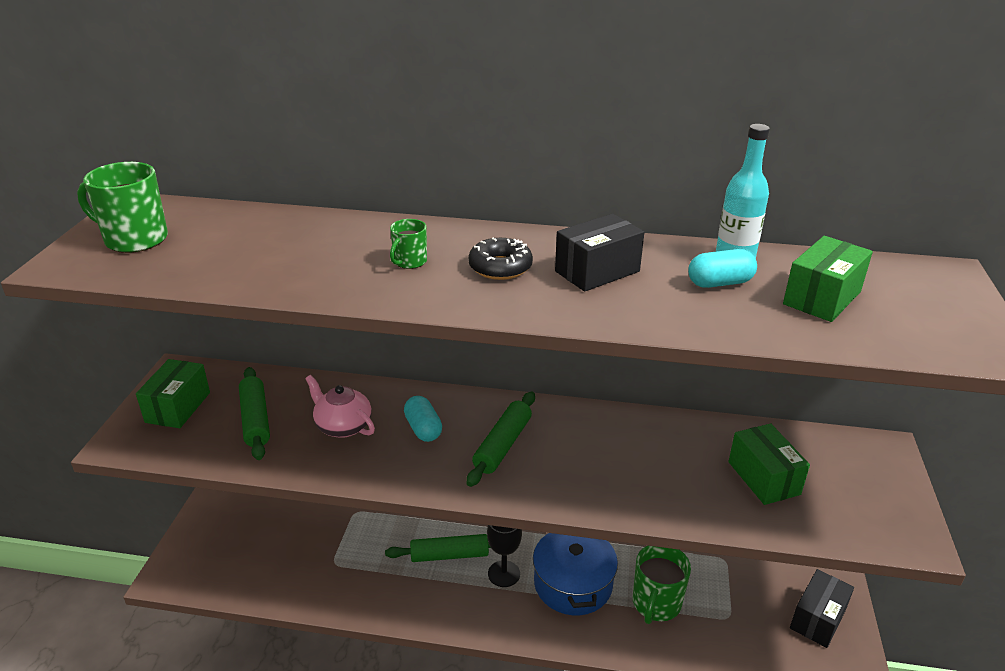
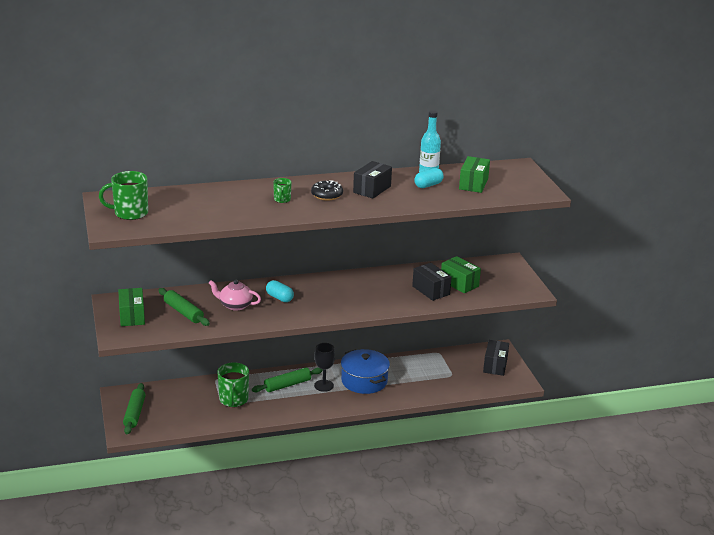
camera: 25 degrees left, 5 degrees down
green rolling pin [467,391,535,487] -> green rolling pin moved to [123,383,146,434]
green mug [633,546,691,624] -> green mug moved to [218,362,249,407]
none -> black box [412,263,452,301]

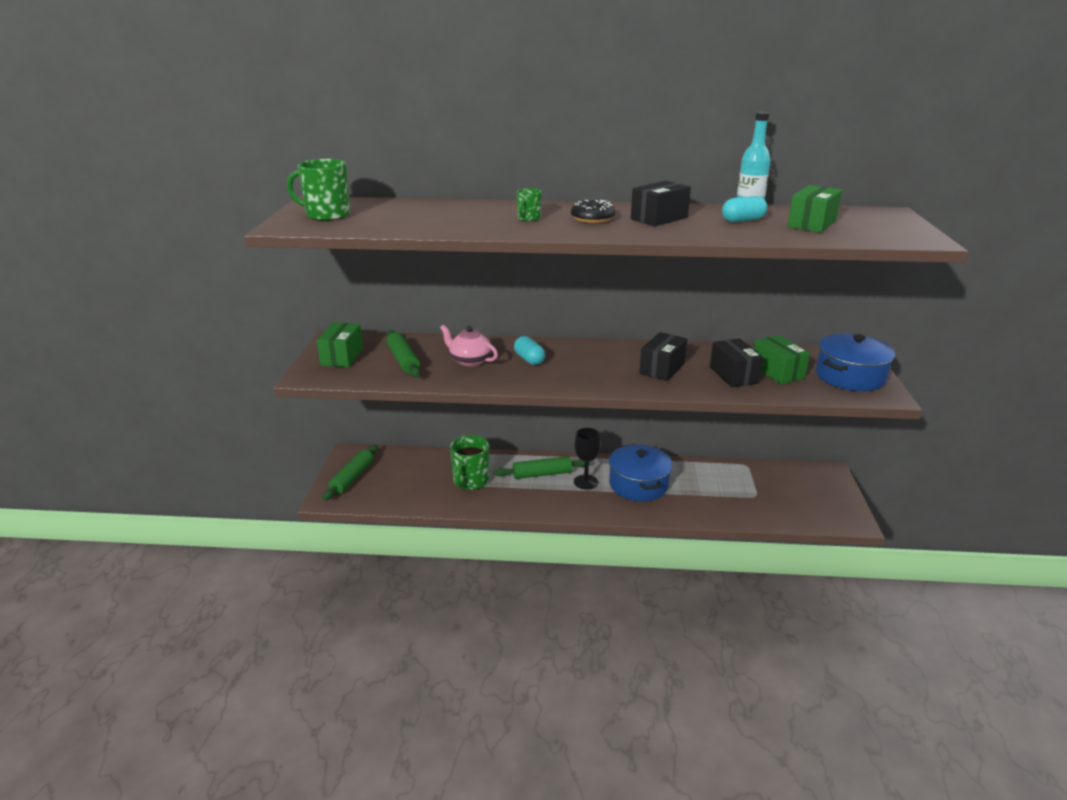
camera: 20 degrees right, 0 degrees up
black box [483,340,509,376] -> black box moved to [639,332,687,381]
none -> blue pot [816,333,895,391]

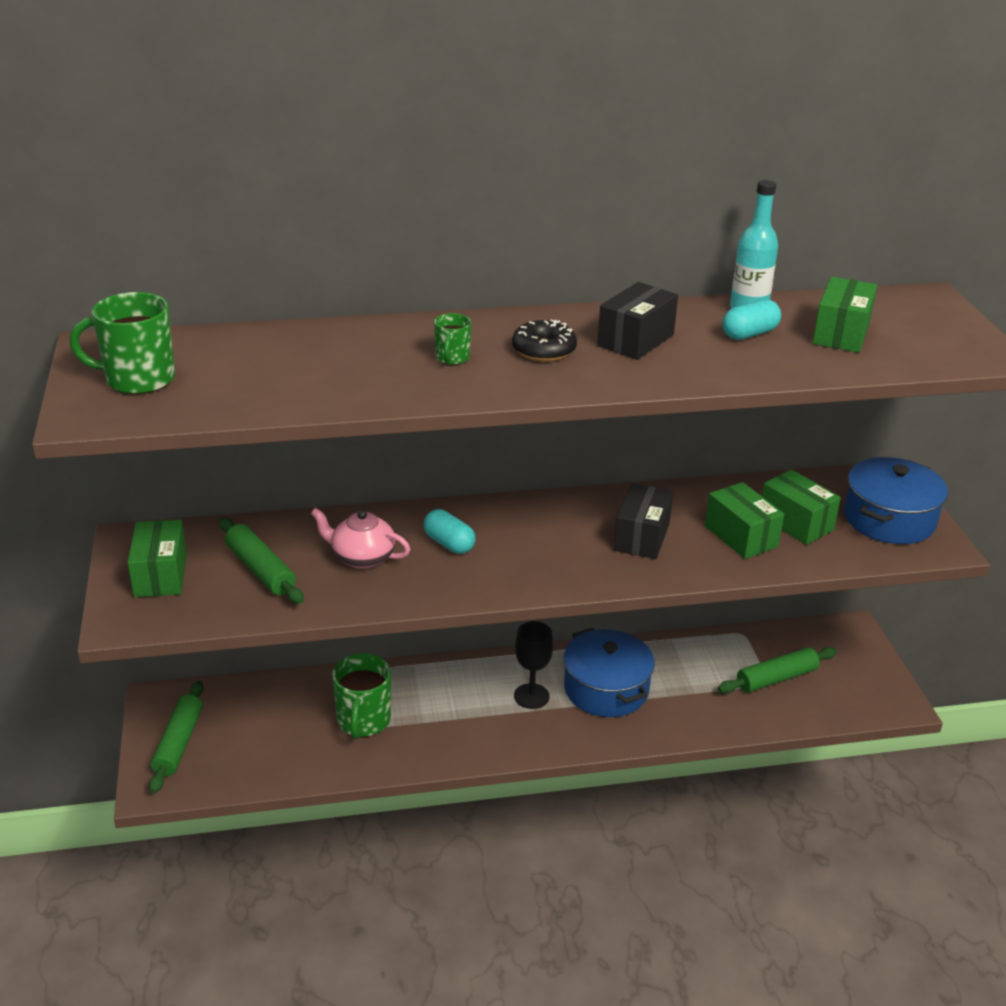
camera: 15 degrees left, 5 degrees up
green rolling pin [494,456,590,479] -> green rolling pin moved to [718,647,837,693]
black box [710,338,764,388] -> green box [705,482,784,559]

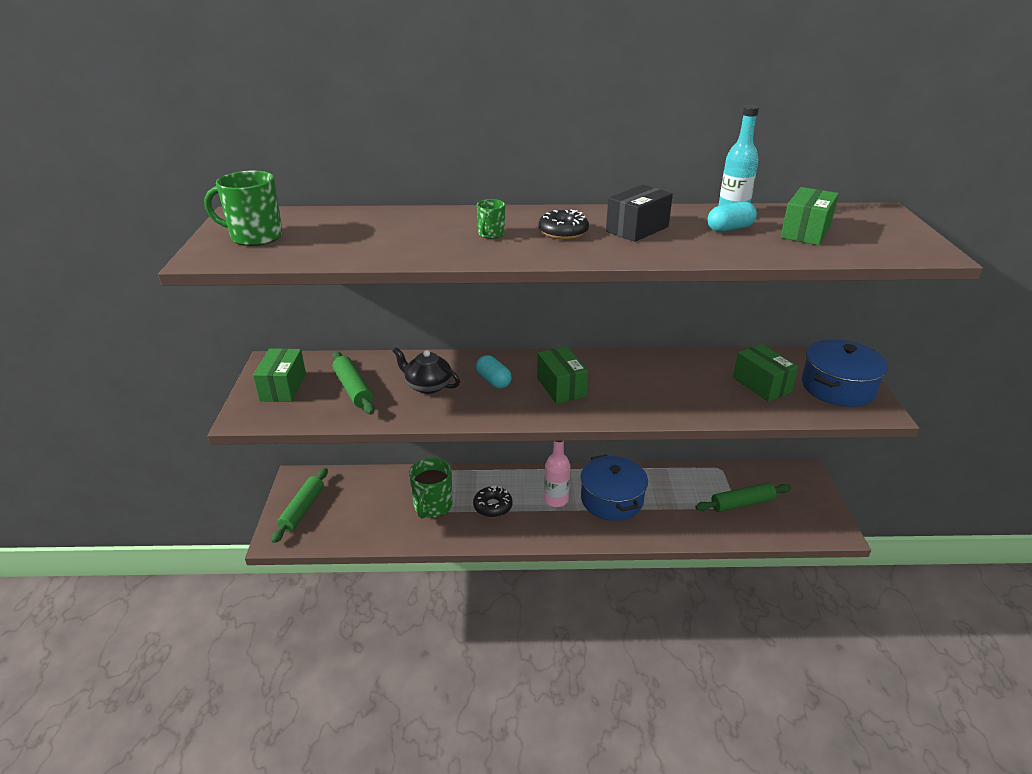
camera: 10 degrees right, 0 degrees up
pink teapot [311,508,410,569] -> black teapot [393,347,460,394]
black goblet [514,621,553,709] -> pink bottle [544,441,570,507]
black box [614,483,673,559] -> none
green box [705,482,784,559] -> green box moved to [537,346,588,404]
none -> black donut [473,486,513,517]

